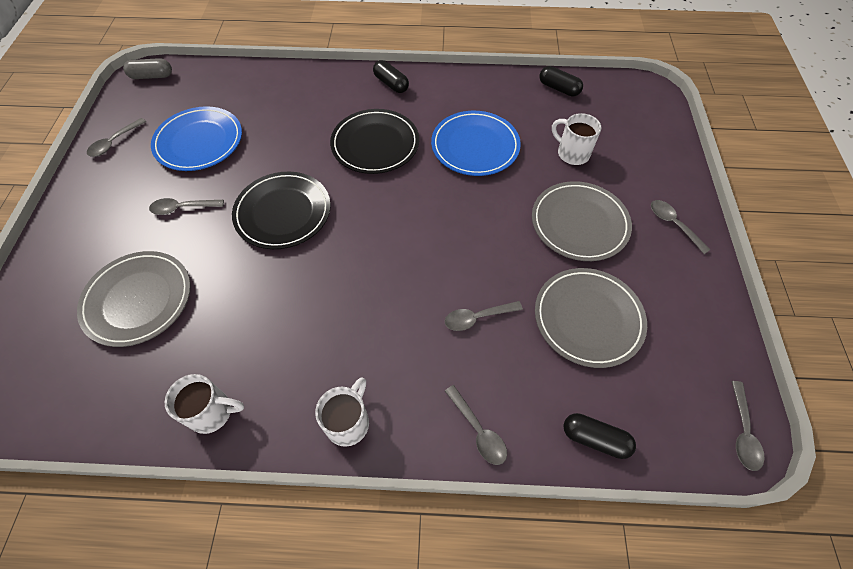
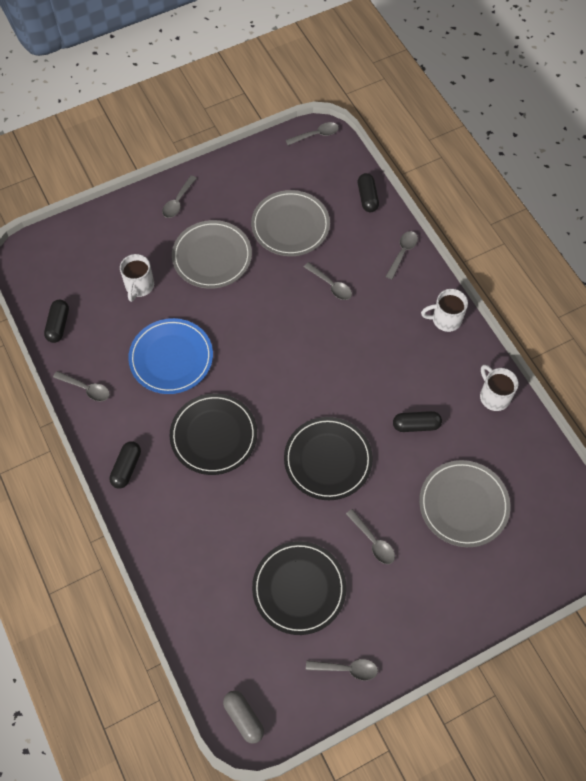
camera: 120 degrees left, 5 degrees up
blue plate [151,106,242,171] -> black plate [252,541,346,635]
none -> grey spoon [53,371,110,401]
none -> black capsule [393,411,442,432]

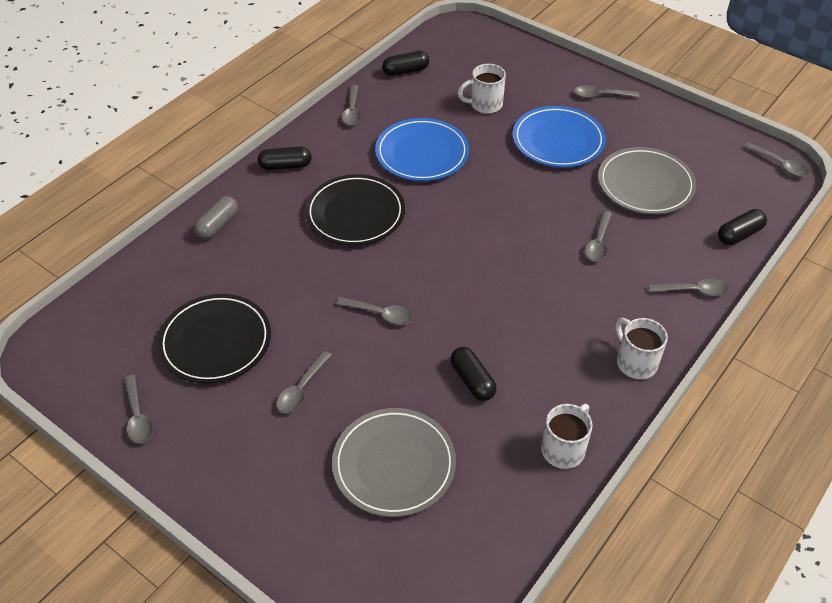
camera: 65 degrees right, 15 degrees down
grey plate [172,220,252,289] -> blue plate [513,106,606,168]
grey capsule [223,691,264,744] -> grey capsule moved to [194,196,238,240]
black plate [284,417,373,500] -> grey spoon [336,297,413,325]

